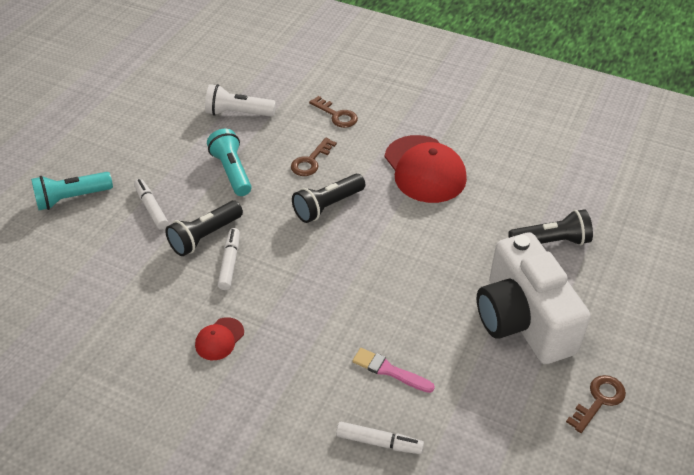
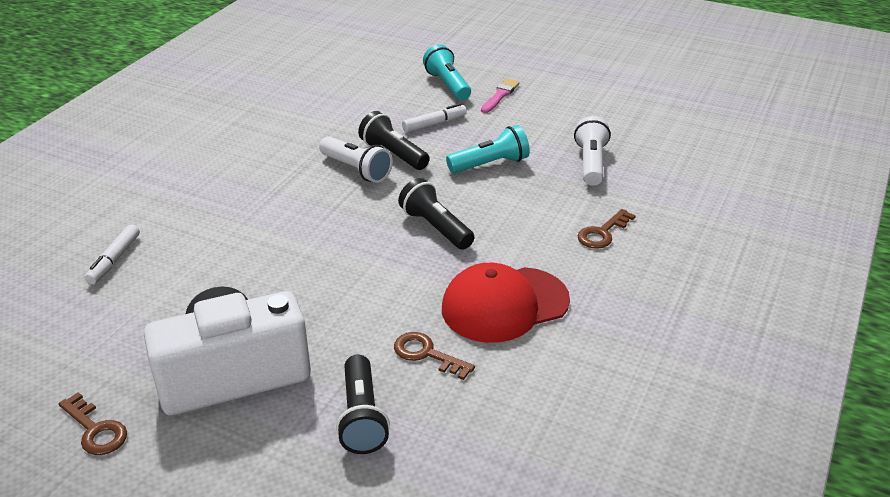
camera: 90 degrees right, 10 degrees down
red cap [195,317,244,360] -> none
white marker [218,228,240,290] -> white flashlight [319,136,393,183]
brown key [291,138,337,176] -> brown key moved to [394,332,475,380]
pink brush [352,348,435,393] -> pink brush moved to [481,79,519,113]

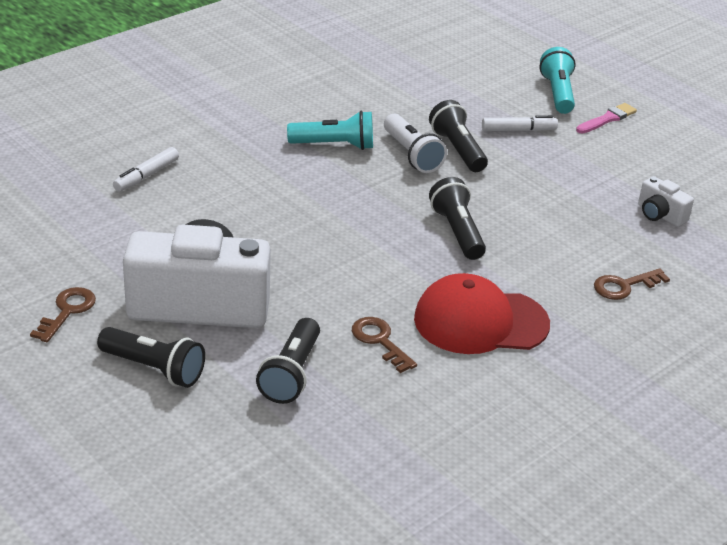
camera: 20 degrees right, 0 degrees up
brown key [58,392,127,455] -> brown key turned 135 degrees counterclockwise [30,287,96,342]
turquoise flashlight [446,125,530,173] -> turquoise flashlight moved to [287,111,373,150]
white flashlight [574,116,611,186] -> white camera [638,176,694,227]
none -> black flashlight [97,327,205,388]

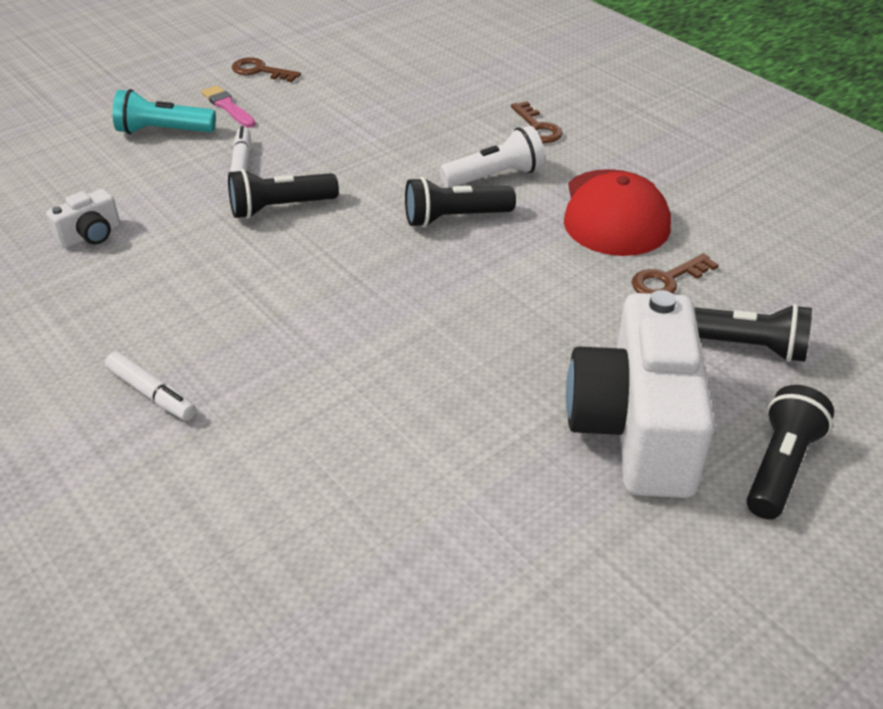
camera: 85 degrees left, 5 degrees up
brown key [30,287,96,342] -> brown key moved to [232,57,301,82]
white marker [113,147,179,192] -> white marker moved to [105,352,196,421]
turquoise flashlight [287,111,373,150] -> none
white flashlight [384,114,447,173] -> white flashlight moved to [439,126,545,188]
white camera [638,176,694,227] -> white camera moved to [46,189,120,248]

